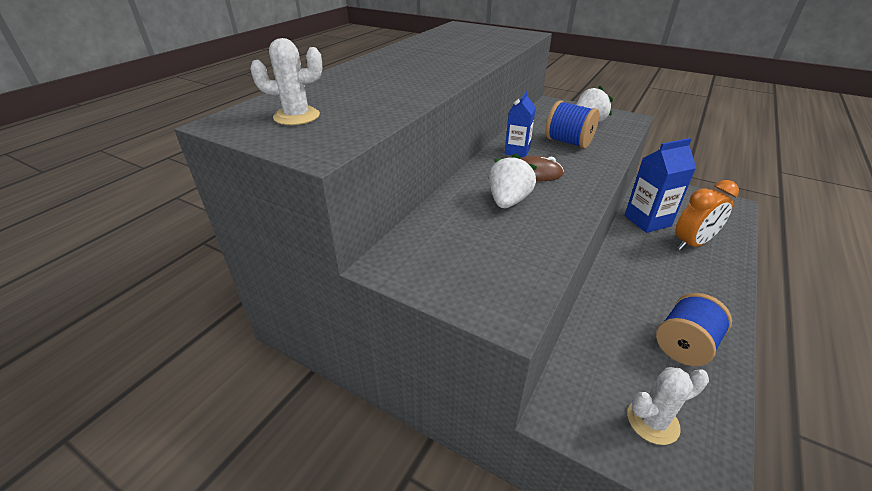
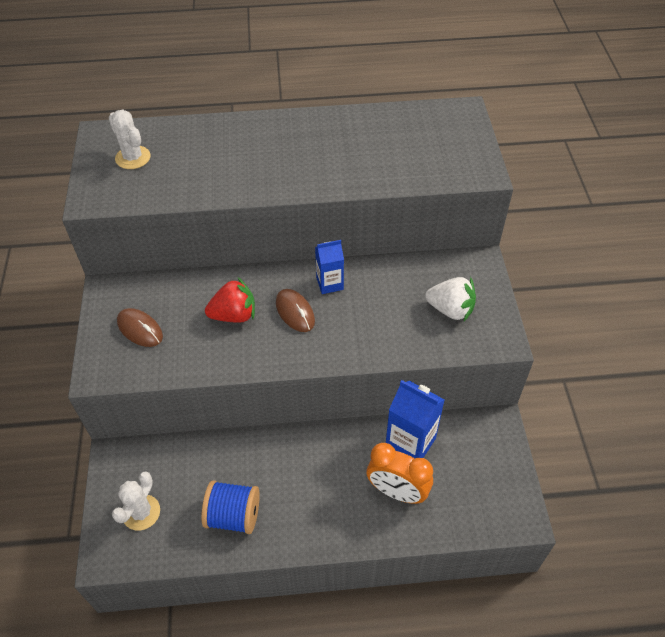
camera: 55 degrees right, 15 degrees up
white strawberry [489,153,537,208] -> red strawberry [205,278,255,323]
blue spool [545,100,599,149] -> none
white cactus [627,367,709,445] -> white cactus turned 75 degrees clockwise [112,471,160,530]
none -> brown mouse [117,308,163,347]

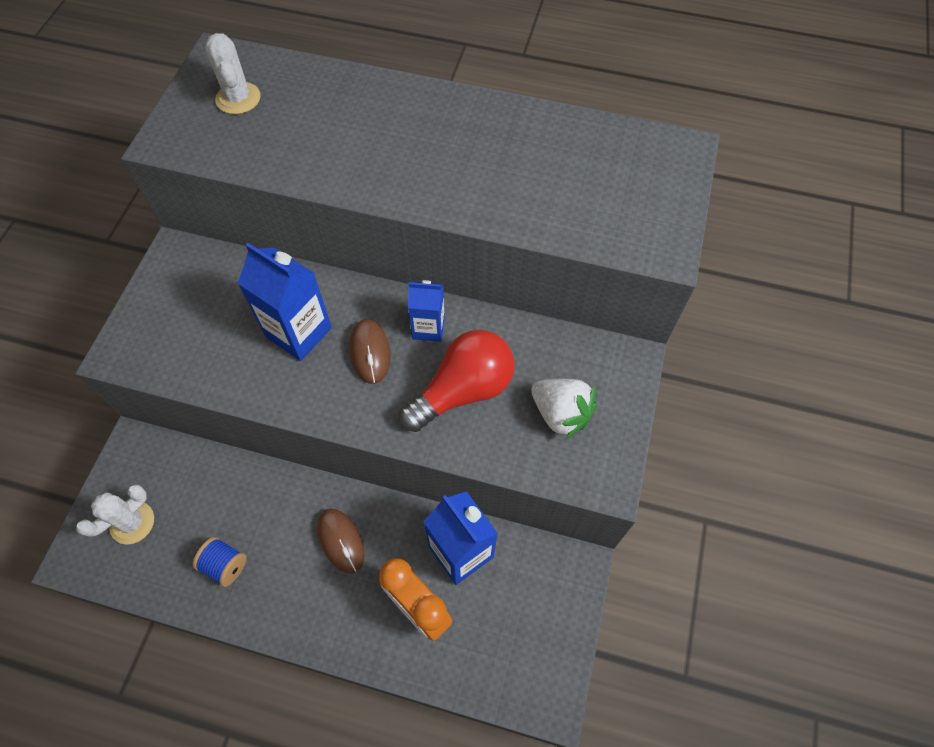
camera: 20 degrees right, 10 degrees up
brown mouse [117,308,163,347] -> brown mouse moved to [318,509,364,573]
blue spool [201,480,260,534] -> blue spool [193,537,247,587], size x0.65
red strawberry [205,278,255,323] -> blue carton [238,243,332,361]
none -> red light bulb [399,330,514,432]

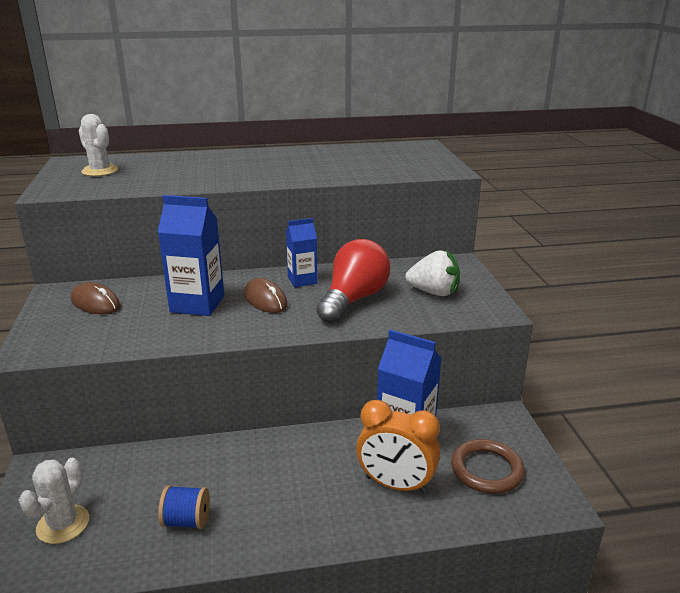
camera: 25 degrees left, 35 degrees down
brown mouse [318,509,364,573] -> brown mouse moved to [71,282,120,314]
none -> brown ring [451,439,525,494]

